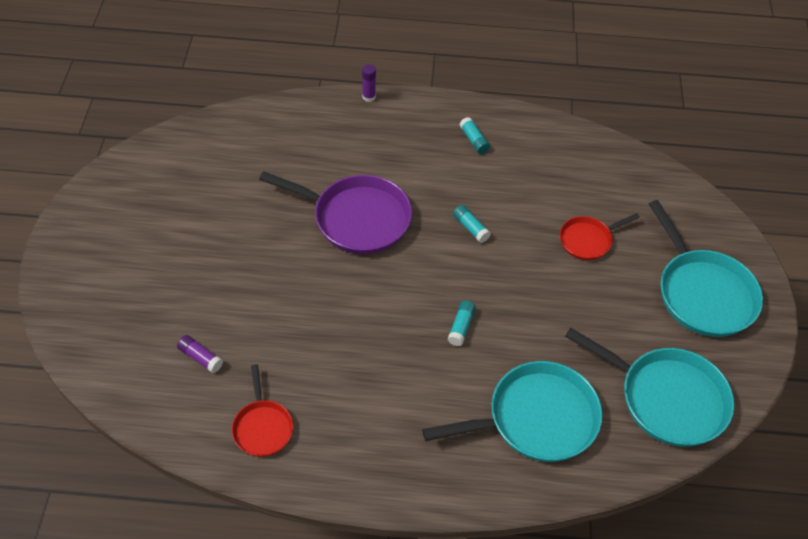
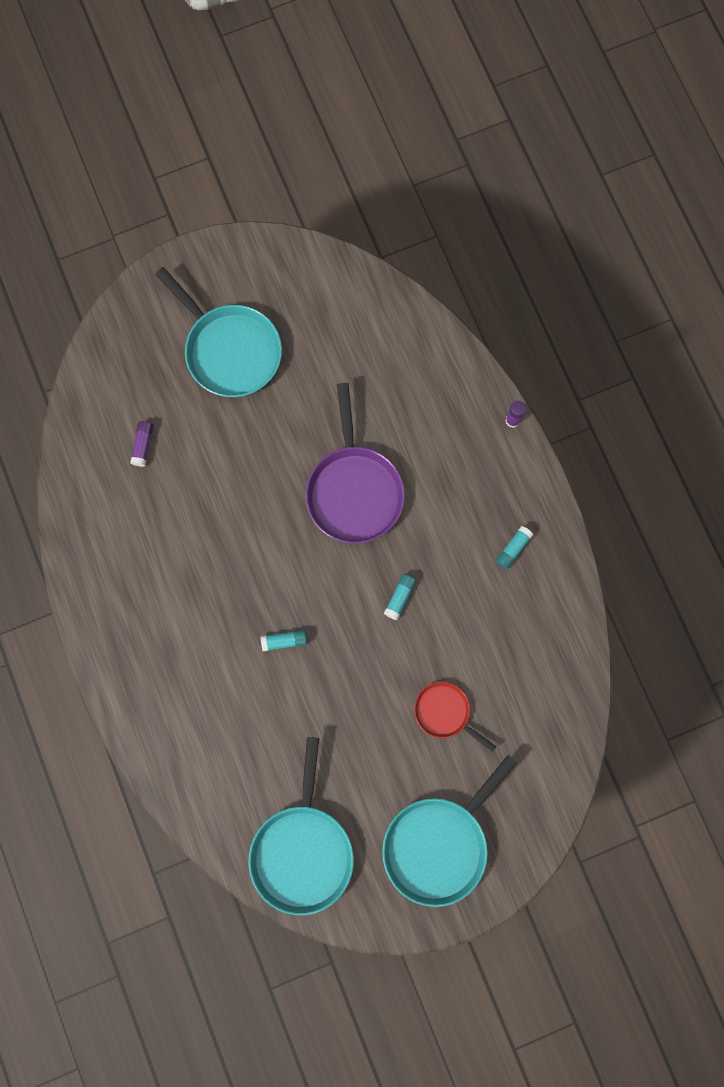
camera: 65 degrees right, 25 degrees up
red pan [232,364,293,457] -> none
turquoise pan [422,361,602,462] -> turquoise pan moved to [155,267,282,397]

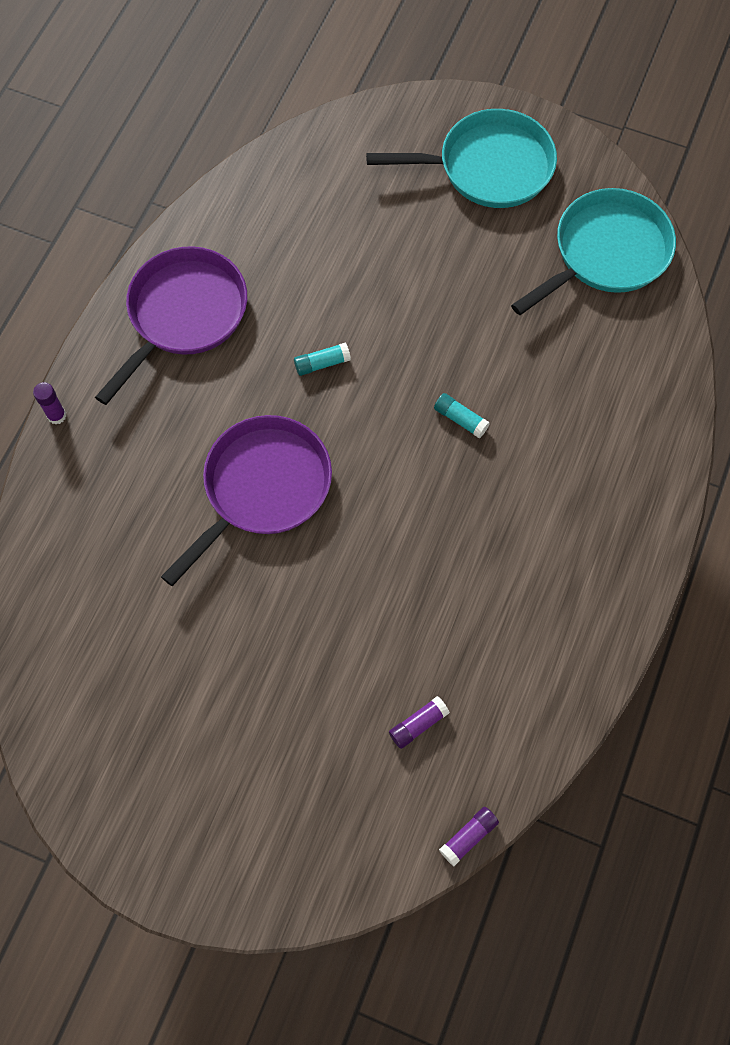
camera: 135 degrees left, 10 degrees down
turquoise pan [155,267,282,397] -> none
red pan [414,682,496,752] -> none
turquoise glue stick [496,526,533,569] -> purple pan [95,246,247,405]
none -> purple glue stick [439,807,499,866]

